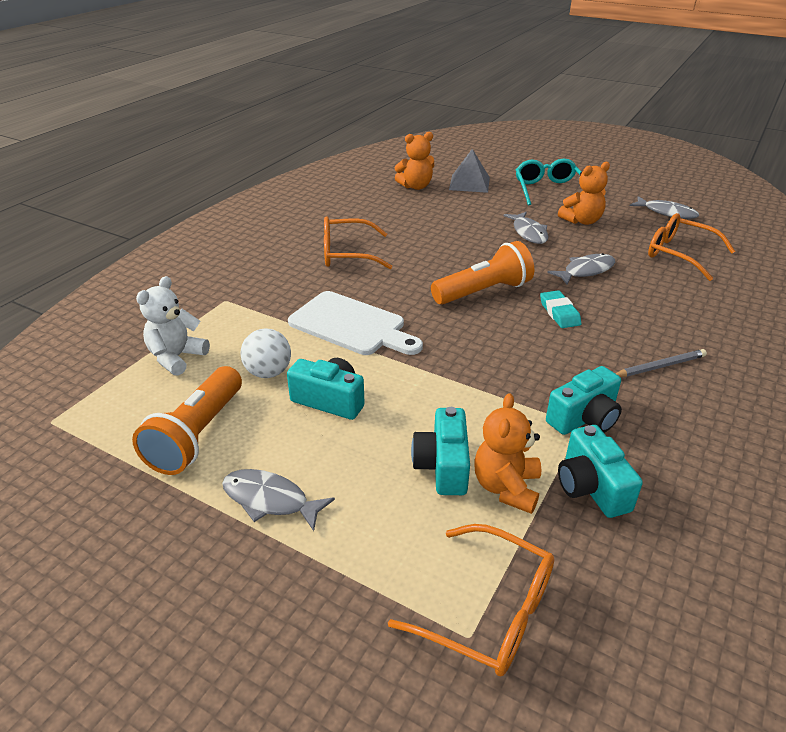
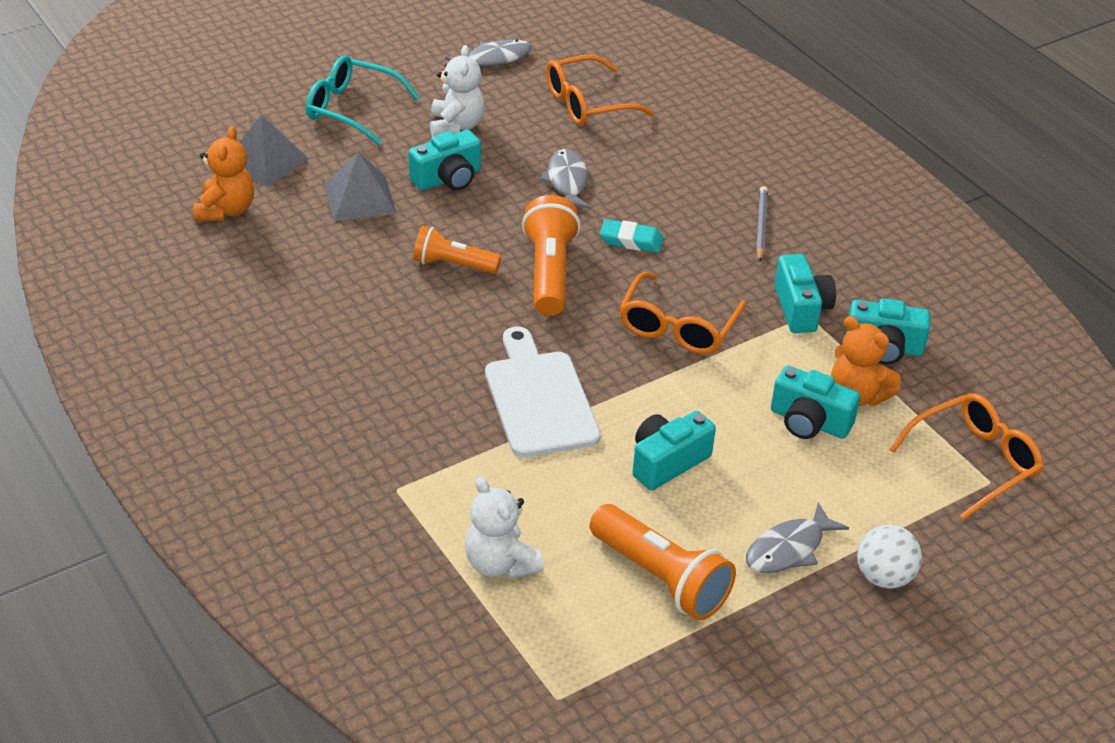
camera: 65 degrees left, 5 degrees up
white ball [240,328,291,378] -> white ball moved to [857,525,922,589]
white cutting board [288,291,423,355] -> white cutting board turned 75 degrees counterclockwise [485,327,601,457]
orange glasses [324,216,393,269] -> orange glasses moved to [619,272,746,354]
grey fish [504,212,548,244] -> turquoise camera [408,130,481,191]
orange teddy bear [558,162,610,225] -> white teddy bear [430,45,485,136]
none -> grey pyramid [325,152,397,221]
none -> orange flashlight [413,226,501,274]

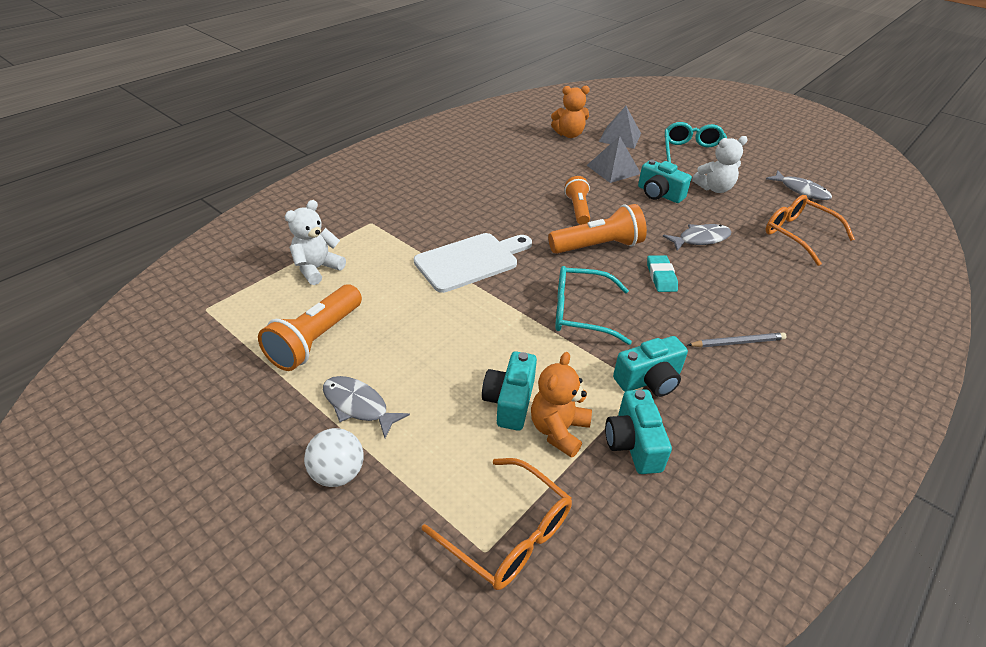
camera: 75 degrees right, 0 degrees up
orange glasses [619,272,746,354] -> turquoise glasses [555,266,632,345]
turquoise camera [632,411,716,490] -> none

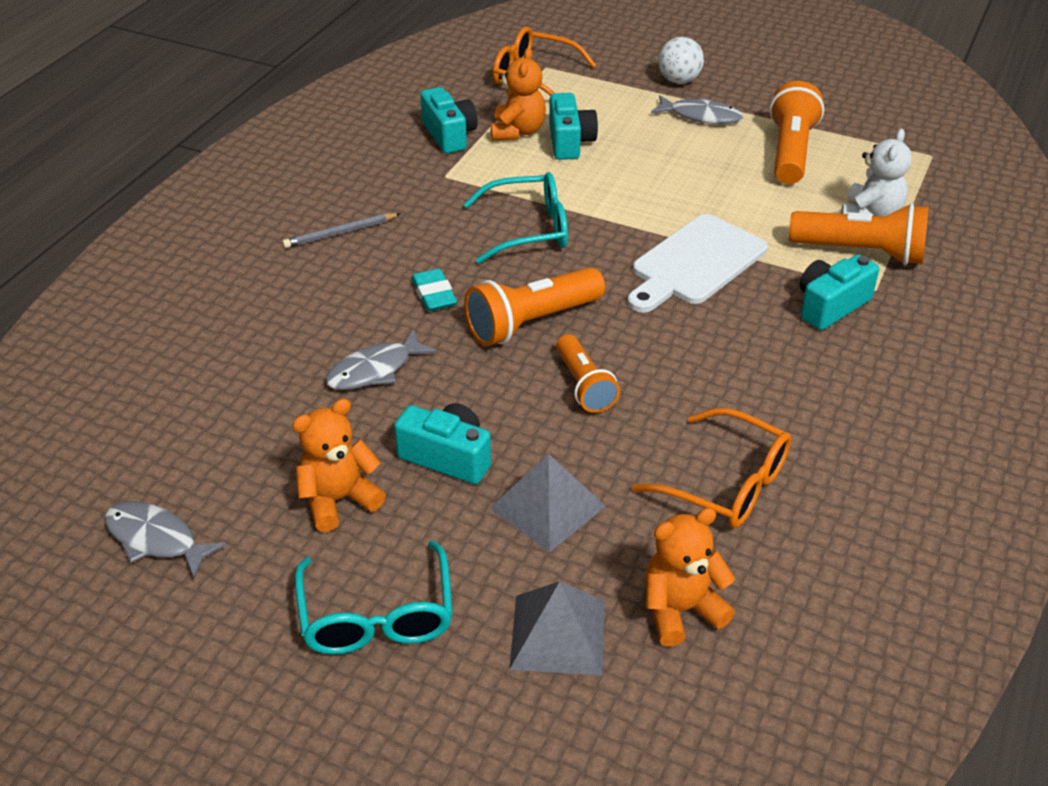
camera: 165 degrees right, 0 degrees up
turquoise camera [613,336,688,397] -> turquoise camera moved to [800,254,879,330]
white teddy bear [692,136,748,193] -> orange teddy bear [292,399,386,532]
orange glasses [766,195,855,266] -> orange glasses moved to [632,408,792,528]
none -> orange flashlight [789,203,928,265]

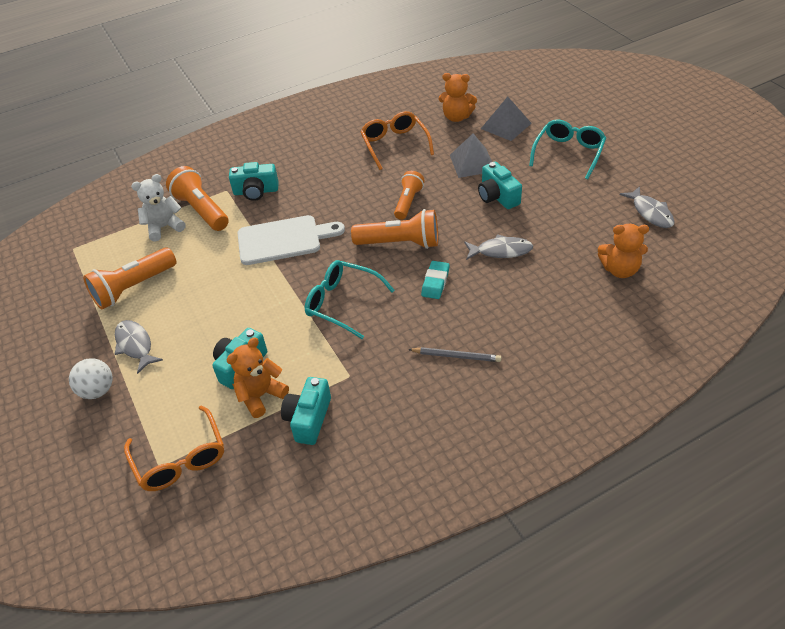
camera: 140 degrees left, 5 degrees up
orange teddy bear [292,399,386,532] -> orange teddy bear moved to [598,224,649,278]

